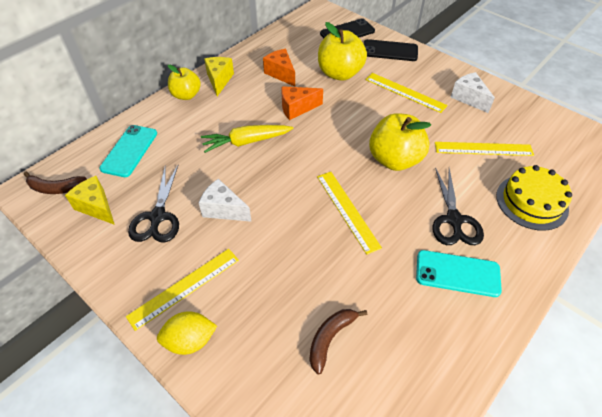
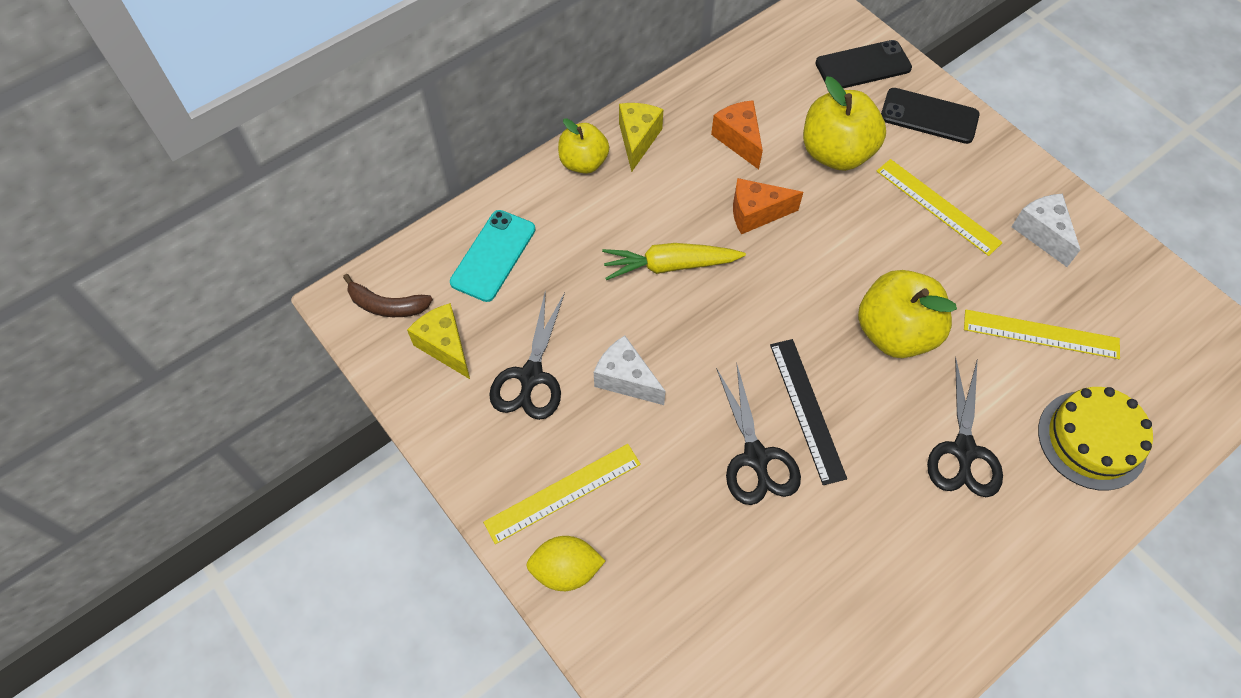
camera: 10 degrees right, 10 degrees up
brown banana [309,309,367,374] -> none
yellow ruler [317,172,382,255] -> black ruler [770,339,847,485]
turquoise phone [416,250,502,297] -> none
none -> black scissors [716,365,801,505]

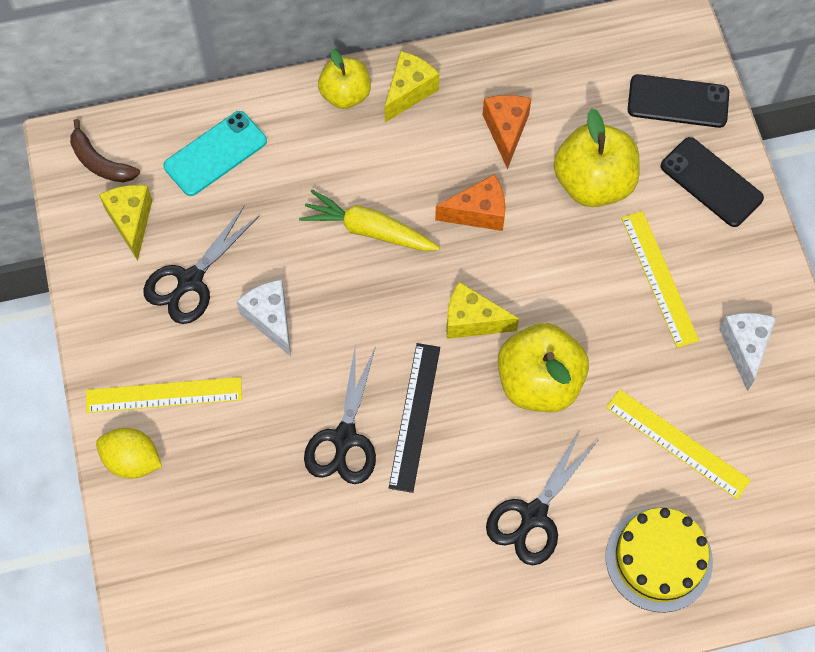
camera: 25 degrees right, 5 degrees up
orange cheese [733,178,803,234] -> orange cheese turned 150 degrees clockwise [435,174,505,231]
none -> yellow cheese [446,281,519,339]

